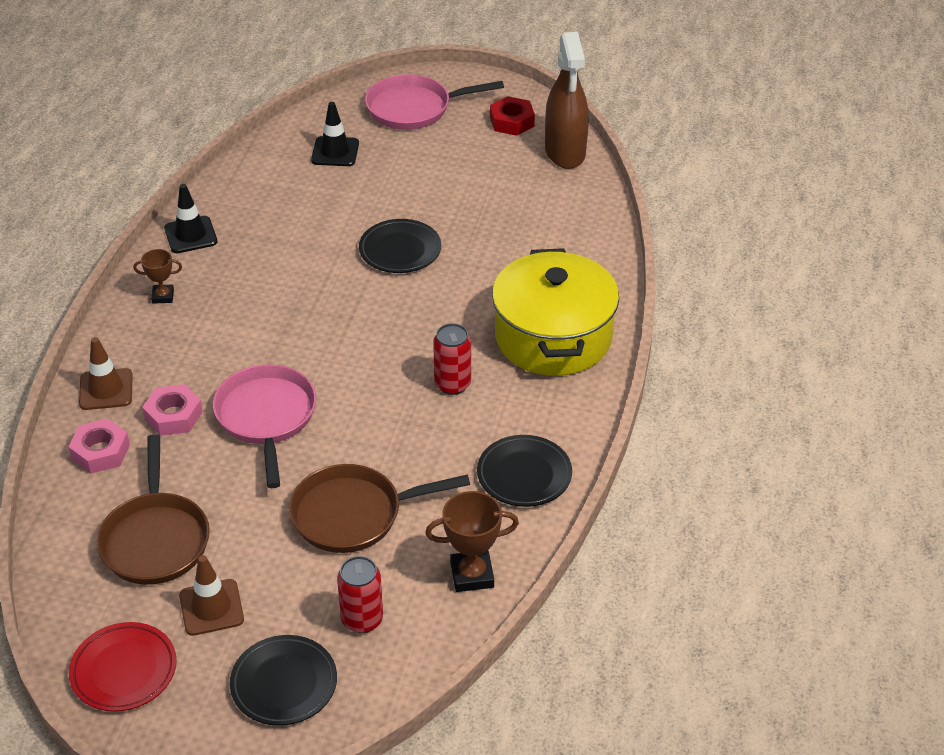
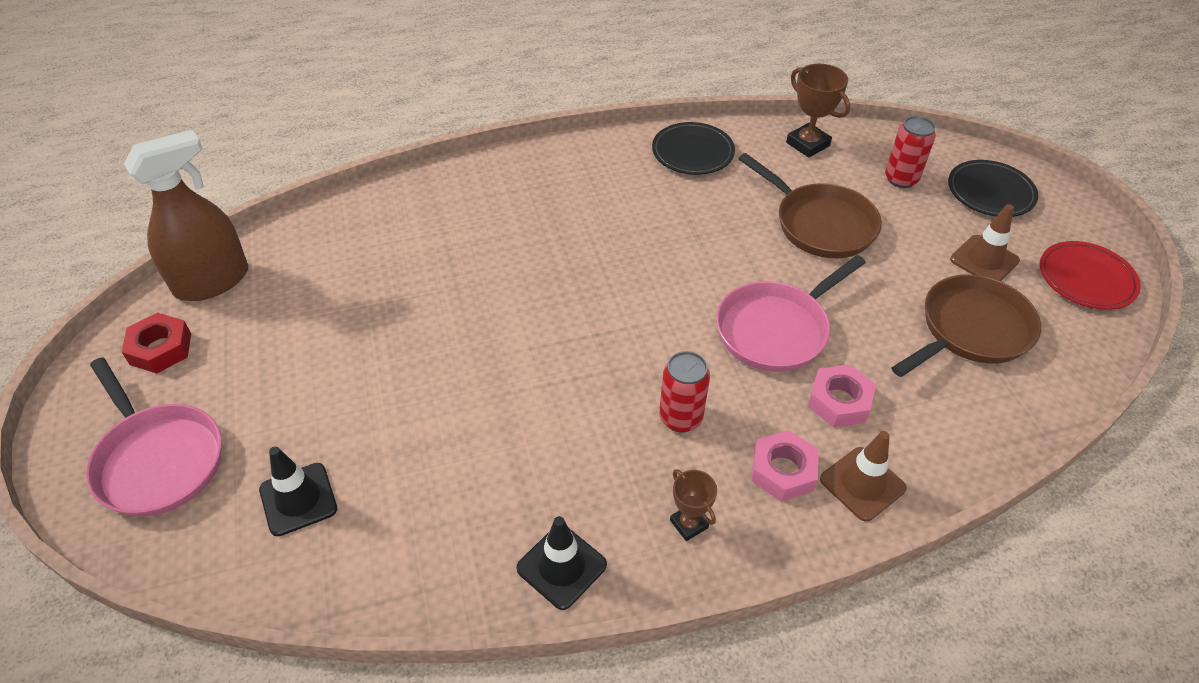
camera: 120 degrees left, 5 degrees up
pink nut [68,419,130,473] -> pink nut moved to [751,430,819,502]
black plate [359,219,441,273] -> none
red can [433,323,471,395] -> red can moved to [659,351,710,432]
yellow pot [492,248,619,376] -> none

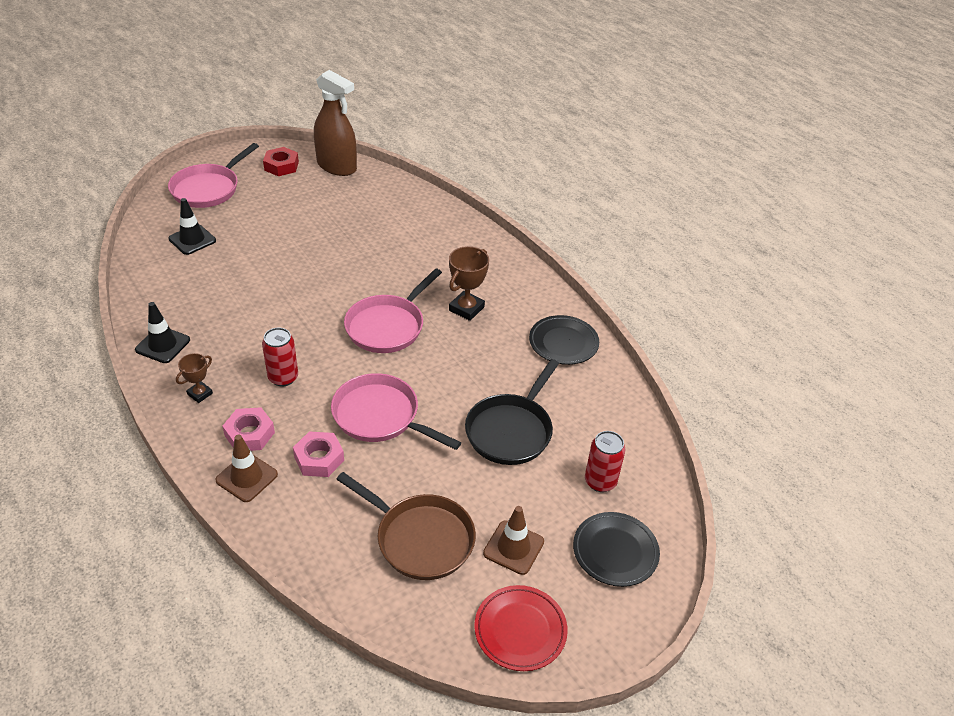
camera: 70 degrees right, 5 degrees down
brown pan [739,153,882,258] -> black pan [465,359,559,465]
brown trophy [786,64,850,158] -> brown trophy moved to [449,246,489,321]
none -> pink pan [344,268,442,353]

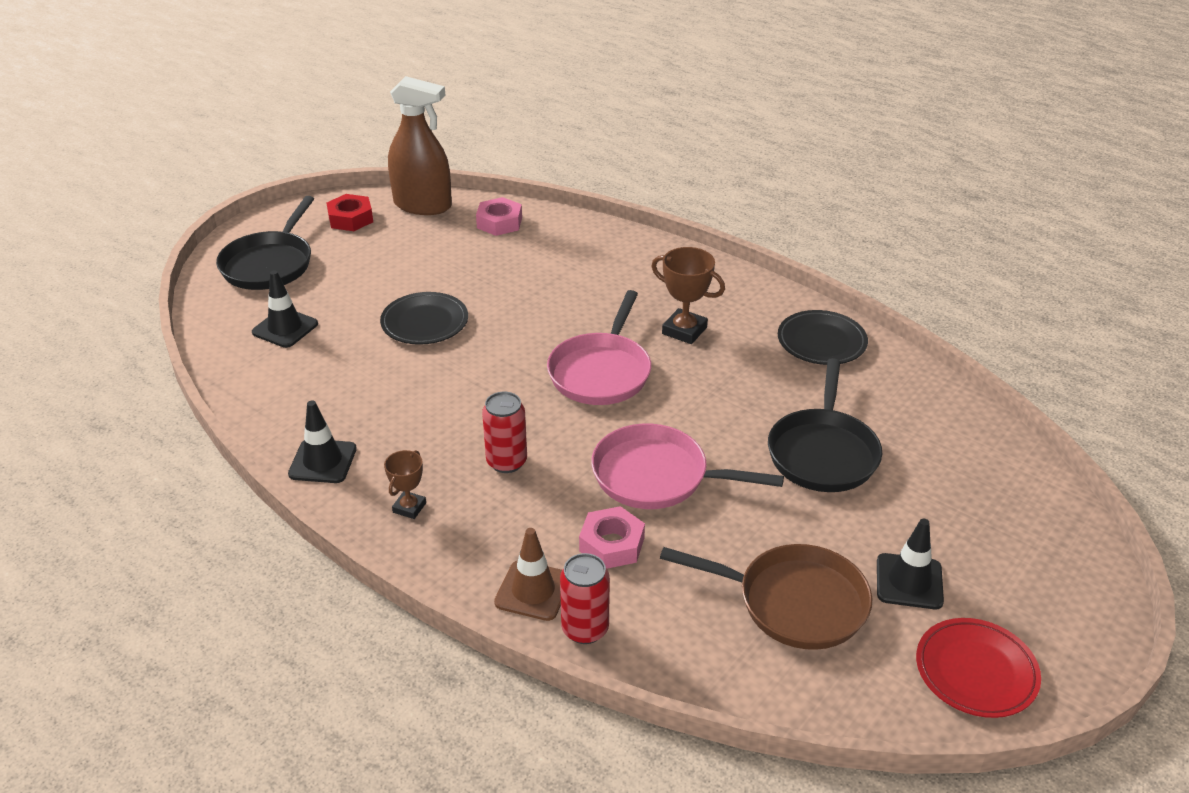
camera: 15 degrees left, 5 degrees down
pink pan [168,143,259,208] -> black pan [216,196,314,290]
pink nut [222,407,275,451] -> pink nut moved to [476,197,522,236]
brown trophy [449,246,489,321] -> brown trophy turned 75 degrees counterclockwise [652,247,725,344]
brown traffic cone [483,506,544,575] -> black traffic cone [877,519,944,609]
black plate [573,512,660,587] -> black plate moved to [380,292,468,345]
red can [585,431,625,492] -> red can moved to [560,553,610,644]

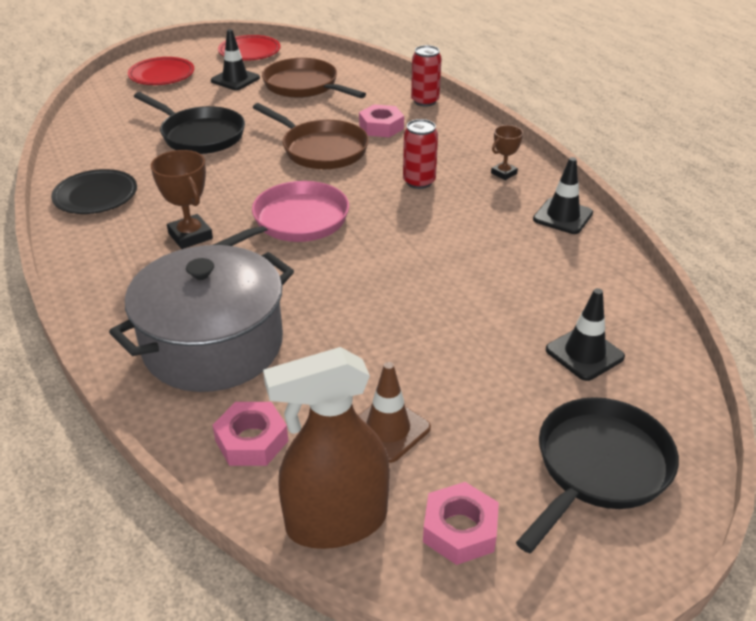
camera: 155 degrees left, 0 degrees up
red nut [326,194,373,231] -> pink nut [423,482,499,565]
black plate [380,292,468,345] -> none
brown spray bottle [388,76,452,215] -> brown spray bottle turned 60 degrees counterclockwise [263,347,390,549]
brown traffic cone [494,528,562,621] -> brown traffic cone moved to [358,362,431,463]
pink pan [591,424,784,509] -> brown pan [253,103,369,169]
black pan [768,358,882,492] -> black pan turned 90 degrees clockwise [134,92,245,154]
none -> grey pot [109,245,294,392]
none -> red plate [128,57,194,85]

